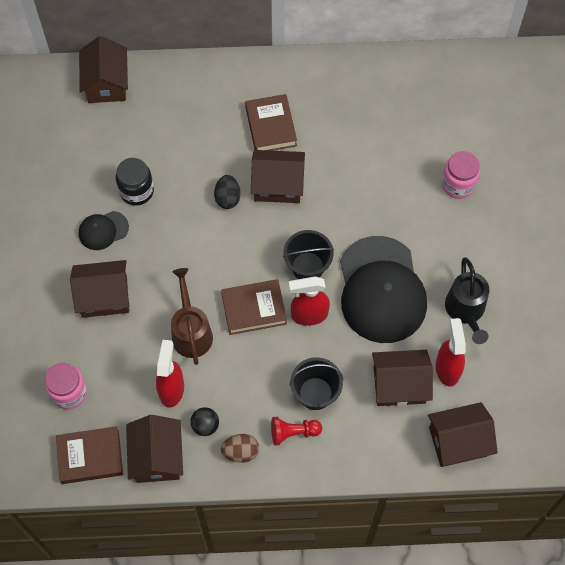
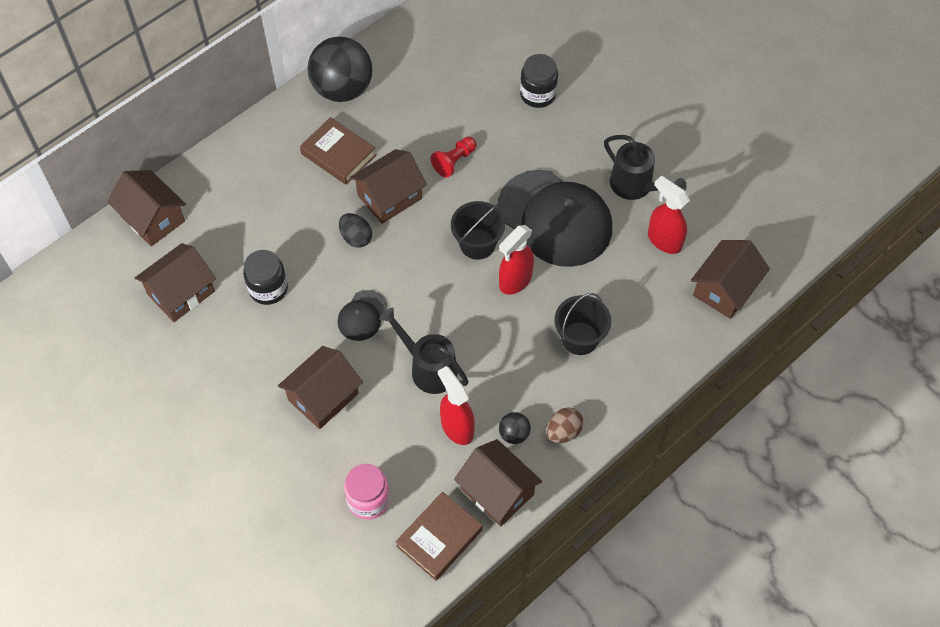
camera: 40 degrees left, 5 degrees down
black cap [79,211,129,250] -> black cap moved to [337,290,387,341]
brown watering can [171,268,213,365] -> black watering can [379,307,469,394]
brown book [221,279,287,335] -> none
red pawn [271,417,322,445] -> red pawn moved to [431,137,477,178]
brown house [372,350,433,406] -> brown house moved to [135,243,216,322]
pink jar [441,151,480,199] -> black jar [520,54,558,108]
none -> black ball [307,37,372,102]

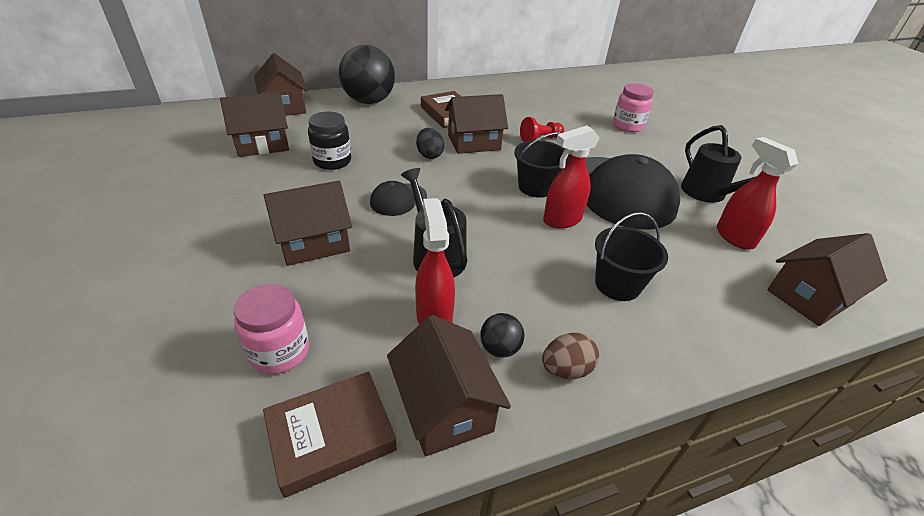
camera: 20 degrees right, 20 degrees down
black ball [307,37,372,102] -> black ball moved to [339,45,395,104]
black jar [520,54,558,108] -> pink jar [613,83,654,132]

